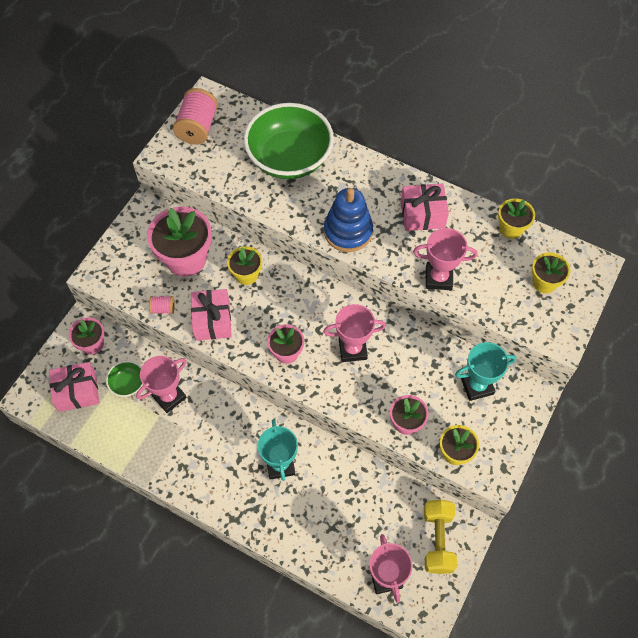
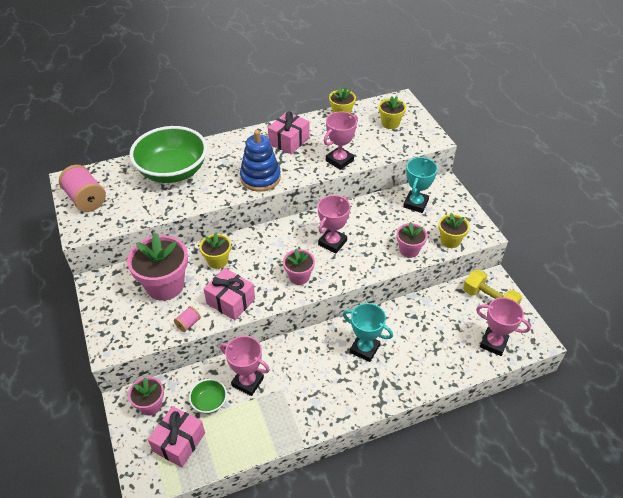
camera: 50 degrees left, 15 degrees down
pink trophy [136,356,187,413] -> pink trophy turned 60 degrees counterclockwise [220,336,270,396]

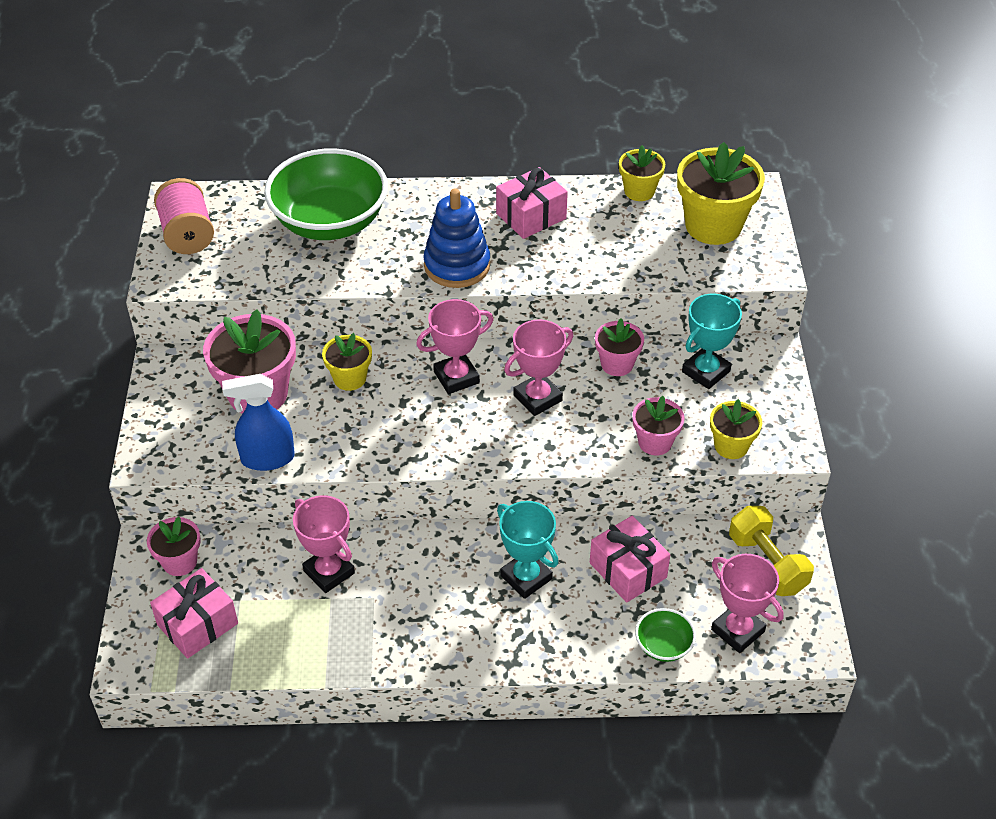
camera: 20 degrees right, 0 degrees up
pink spool [174,306,201,332] -> blue spray bottle [222,374,295,471]
green bowl [189,379,227,414] -> green bowl moved to [635,608,696,662]
pink gift [204,268,255,320] -> pink gift moved to [590,516,670,603]
pink flower pot [283,249,315,285] -> pink flower pot moved to [595,318,644,376]
pink trophy [324,111,358,170] -> pink trophy moved to [416,299,493,394]
yellow flower pot [379,96,406,129] -> yellow flower pot [677,142,765,245], size x1.80

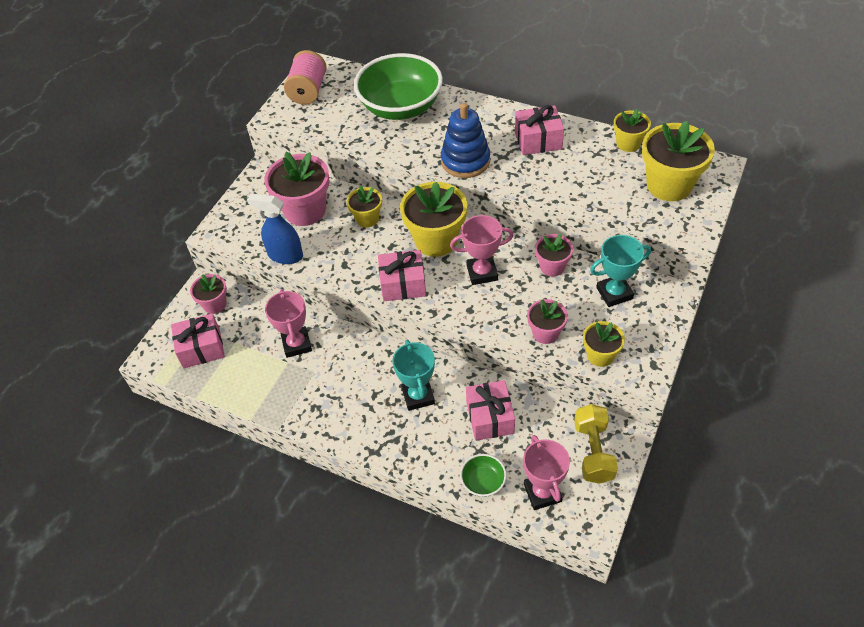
camera: 30 degrees right, 5 degrees up
pink trophy [416,299,493,394] -> yellow flower pot [400,182,467,257]
none -> pink gift [378,250,426,301]

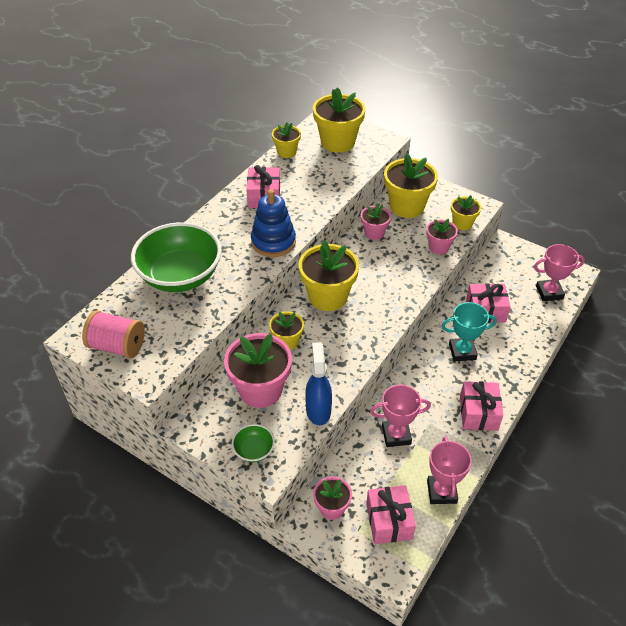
camera: 85 degrees left, 5 degrees down
blue spray bottle [247,194,303,264] -> blue spray bottle turned 150 degrees clockwise [305,342,332,425]
pink gift [378,250,426,301] -> pink gift moved to [460,381,503,431]
pink trophy [450,215,514,285] -> pink trophy moved to [427,436,472,504]
green bowl [460,454,507,497] -> green bowl moved to [232,424,275,462]
yellow dumbbell [574,404,618,484] -> none
turquoise trophy [590,235,651,307] -> yellow flower pot [384,153,438,218]

